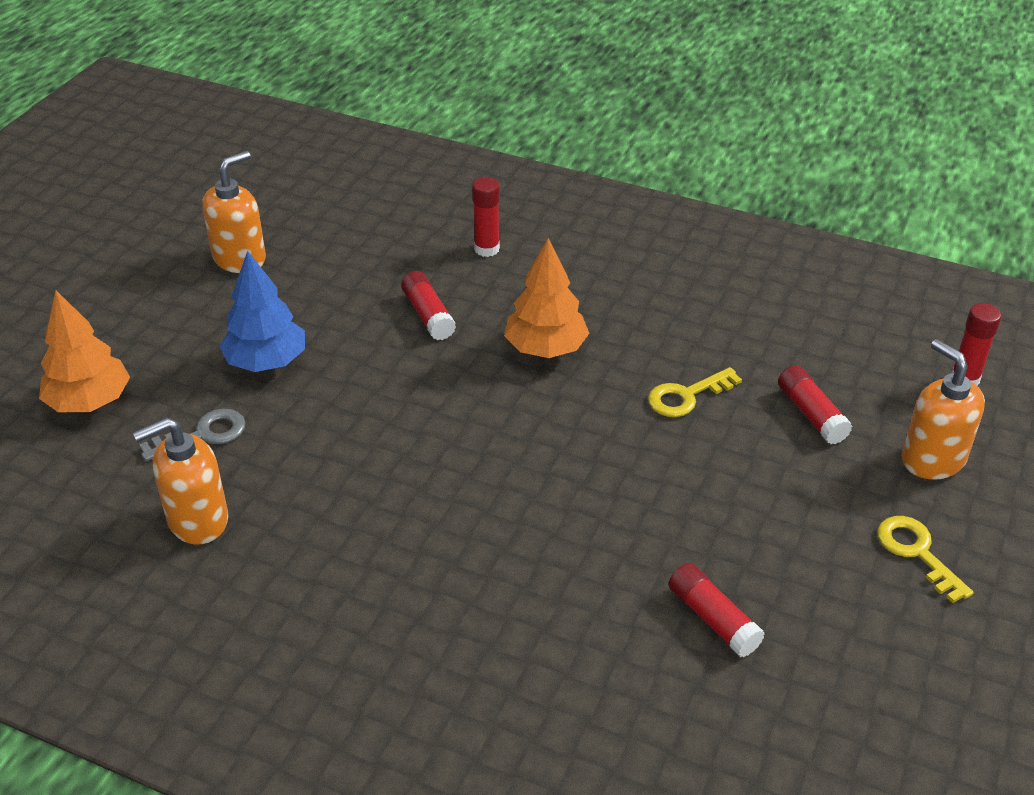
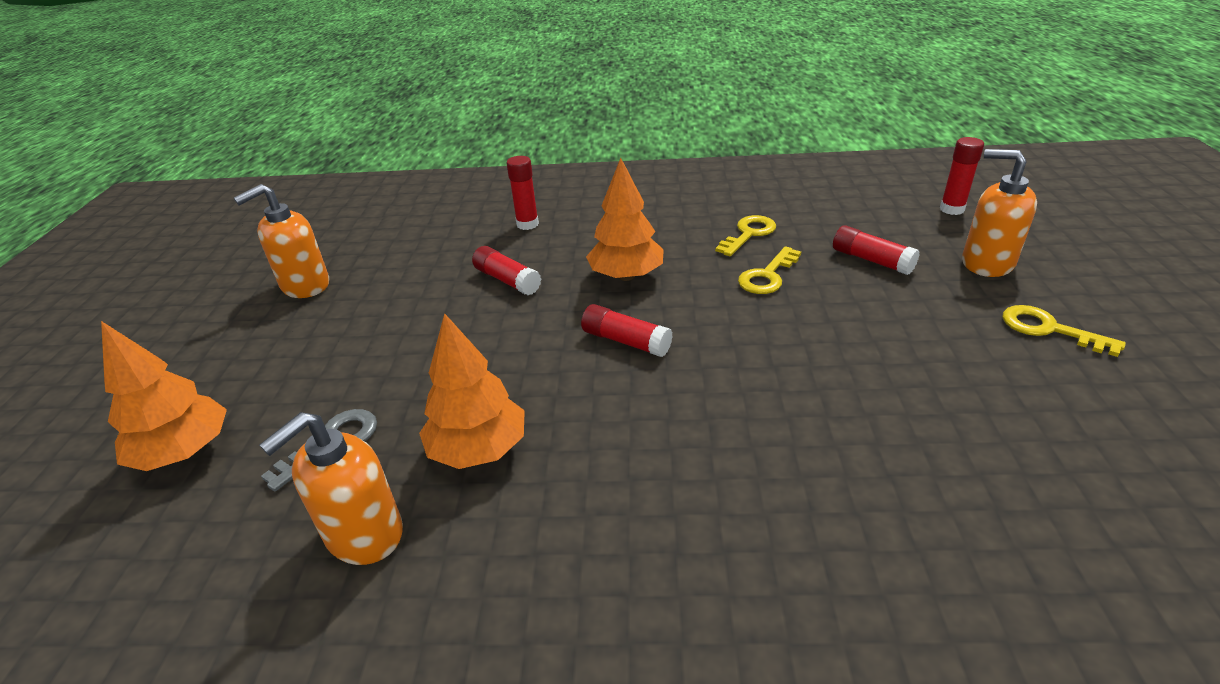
camera: 20 degrees left, 5 degrees down
orange soap dispenser [202,151,266,273] -> orange soap dispenser turned 150 degrees counterclockwise [234,184,329,298]
blue tree [219,251,305,372] -> none
red glue stick [669,563,765,657] -> red glue stick moved to [581,304,673,357]
none -> orange tree [419,313,525,469]
none -> yellow key [715,215,776,256]

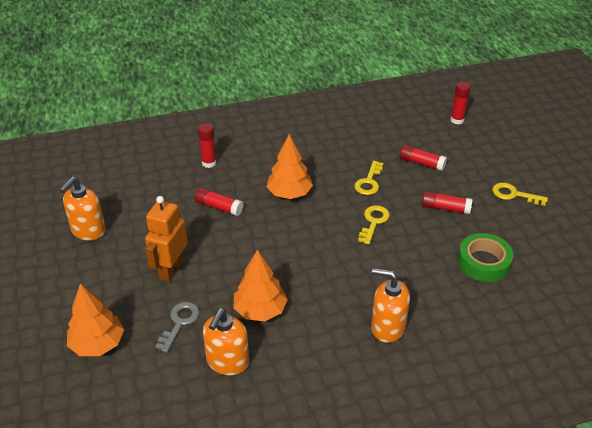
camera: 20 degrees left, 5 degrees up
red glue stick [581,304,673,357] -> red glue stick moved to [422,191,473,214]
yellow key [715,215,776,256] -> yellow key moved to [358,205,390,245]
orange soap dispenser [962,149,1037,277] -> orange soap dispenser moved to [371,268,410,343]
none -> orange robot [145,196,188,282]
none -> green tape [458,233,513,282]

